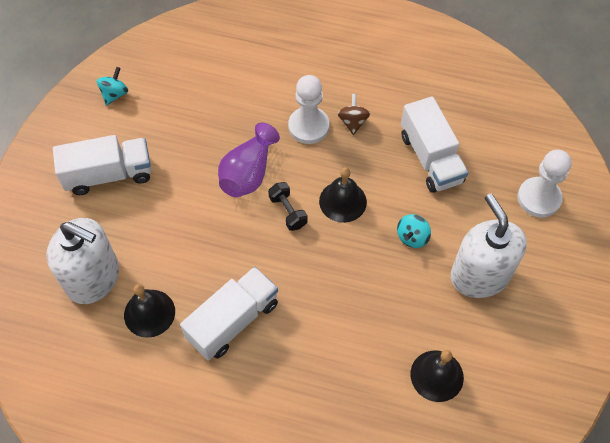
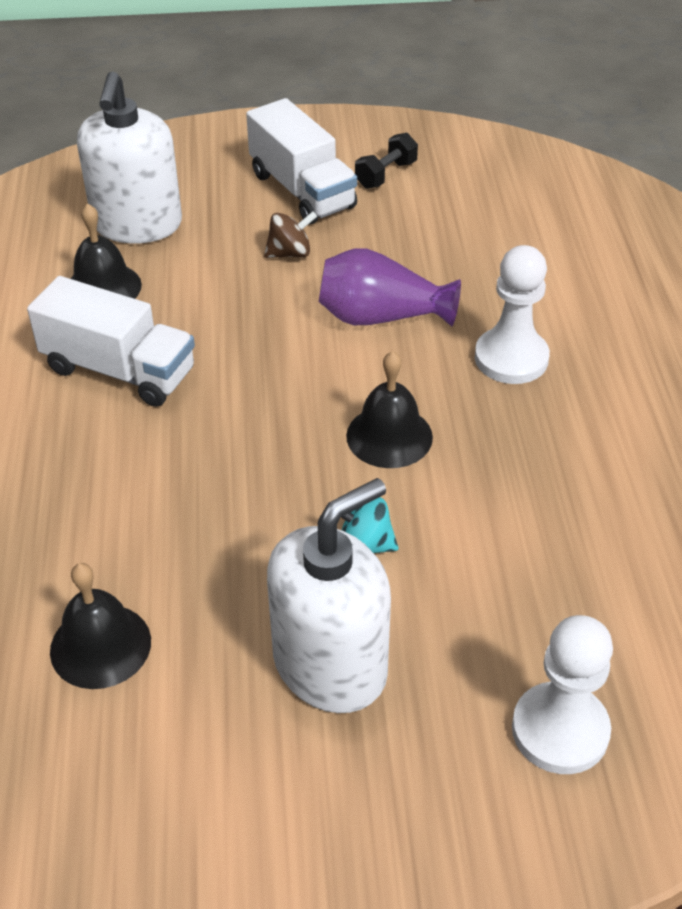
camera: 70 degrees right, 15 degrees down
turquoise spinning top [97,67,128,106] -> none
black dumbbell [268,182,308,231] -> black dumbbell moved to [355,133,418,189]
brown spinning top [337,94,370,135] -> brown spinning top moved to [264,211,317,258]
white truck [401,96,468,193] -> none

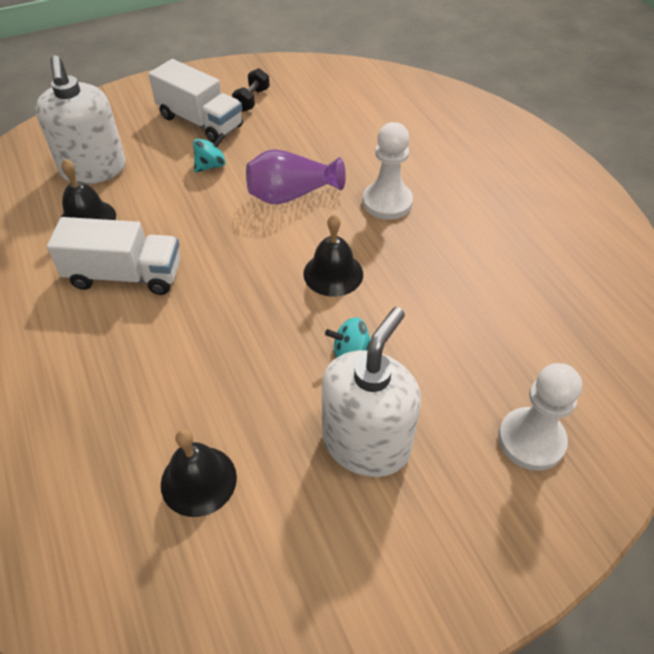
camera: 20 degrees left, 5 degrees up
brown spinning top [264,211,317,258] -> turquoise spinning top [193,133,226,173]

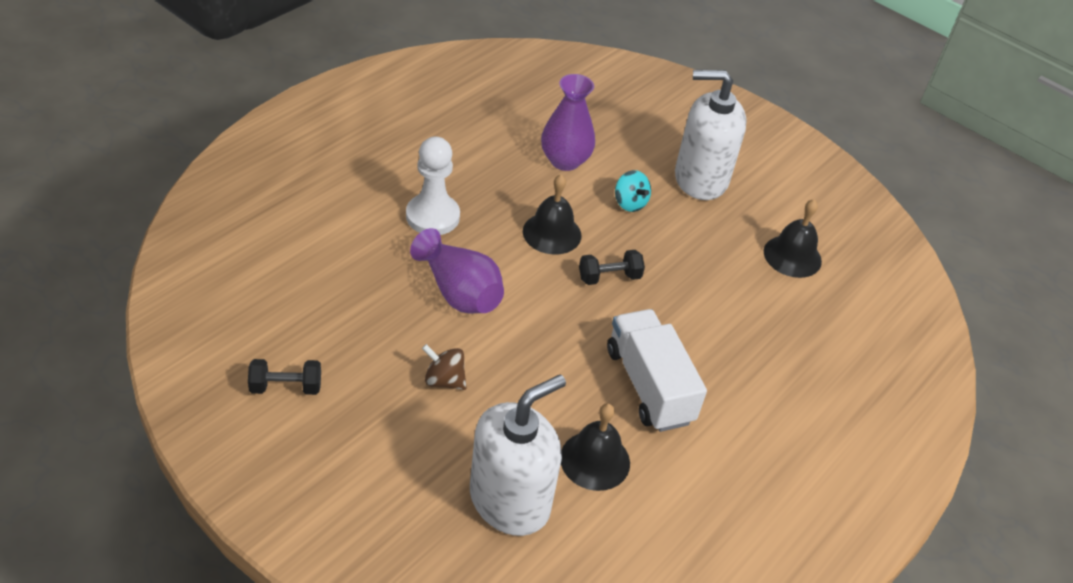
camera: 120 degrees left, 5 degrees down
white truck [148,59,243,143] -> none
turquoise spinning top [193,133,226,173] -> brown spinning top [422,344,467,390]
white pawn [498,363,582,471] -> none
none -> purple vase [541,74,595,171]
none -> black dumbbell [579,250,645,285]

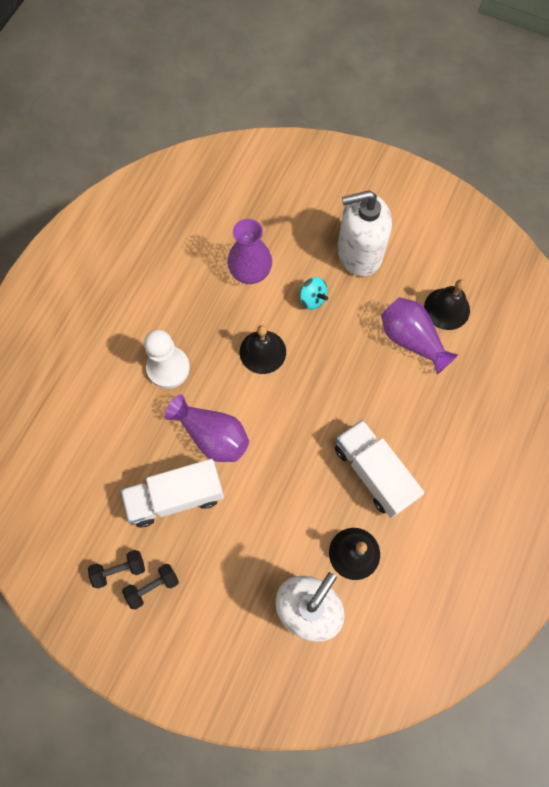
camera: 10 degrees left, 25 degrees up
brown spinning top [422,344,467,390] -> none
black dumbbell [579,250,645,285] -> black dumbbell moved to [122,564,179,609]
none -> white truck [121,459,224,528]
none -> purple vase [381,297,458,374]

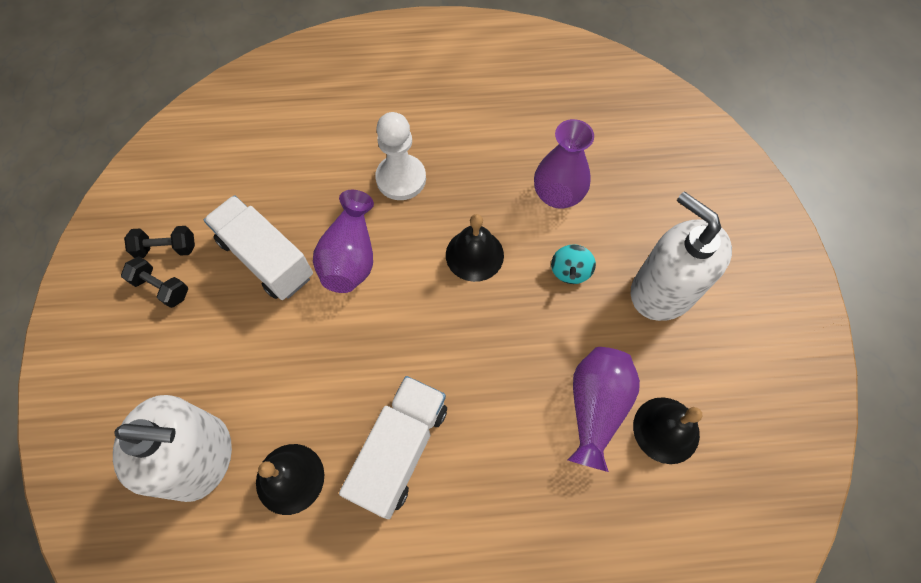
camera: 60 degrees right, 5 degrees down
black dumbbell [88,550,145,588] -> black dumbbell turned 45 degrees counterclockwise [124,226,195,258]

